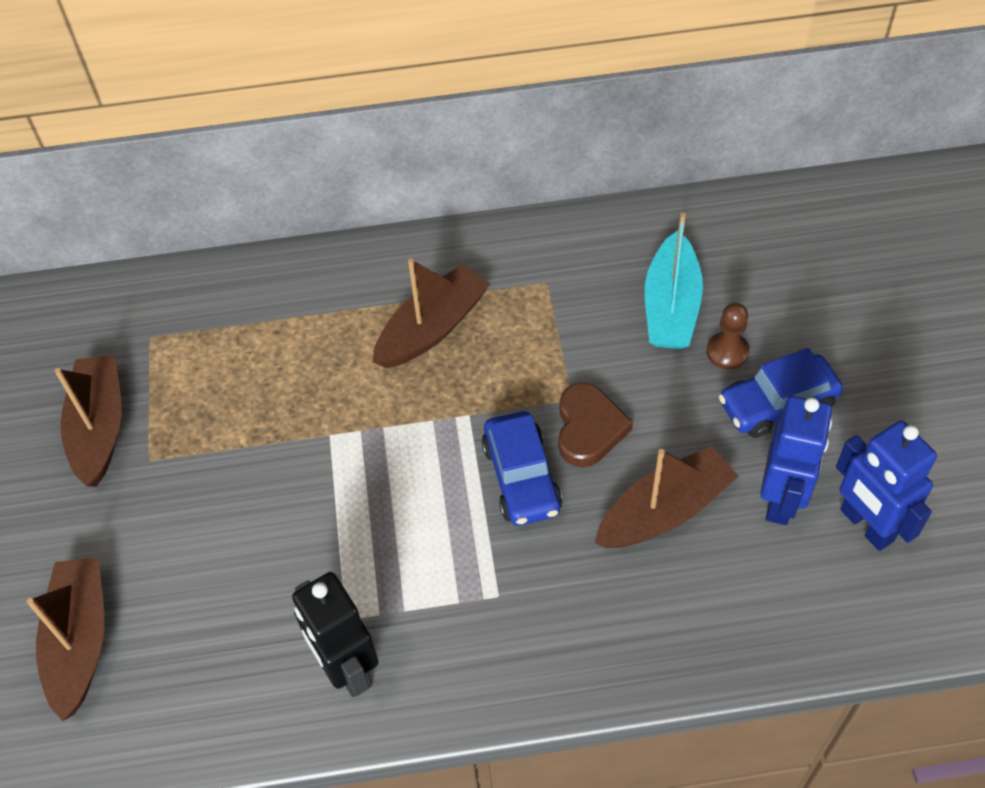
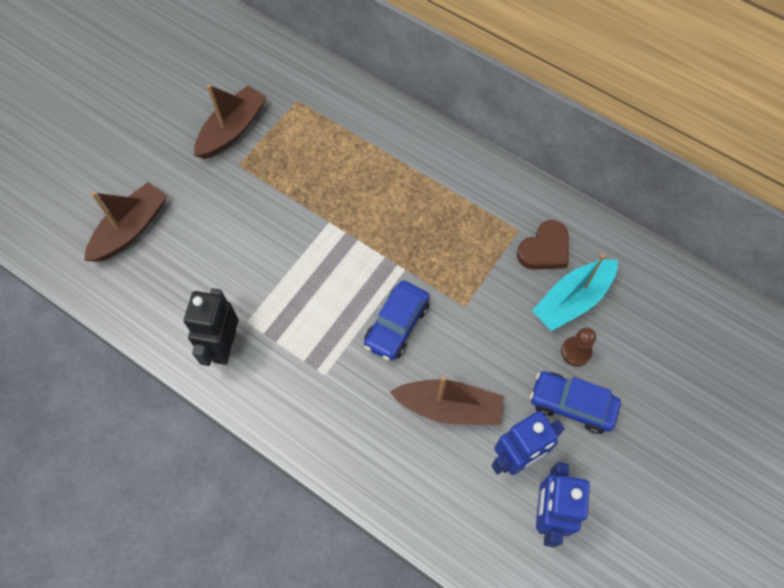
camera: 40 degrees right, 10 degrees up
brown boat [373,259,490,368] -> none
brown heart [558,383,633,467] -> brown heart moved to [517,220,569,270]

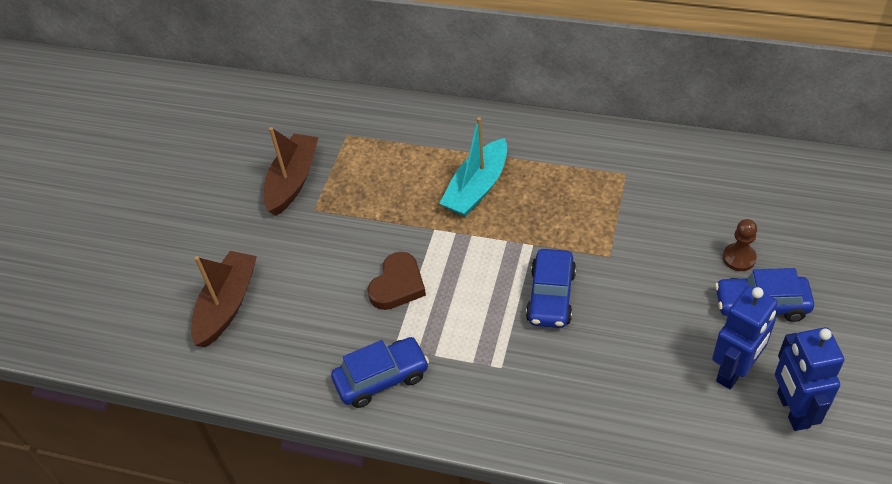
camera: 15 degrees left, 15 degrees down
black robot [184,288,238,366] -> blue car [331,337,429,408]
brown boat [390,376,504,425] -> none
brown heart [517,220,569,270] -> brown heart moved to [368,252,426,310]
turquoise boat [532,254,618,331] -> turquoise boat moved to [439,117,507,217]

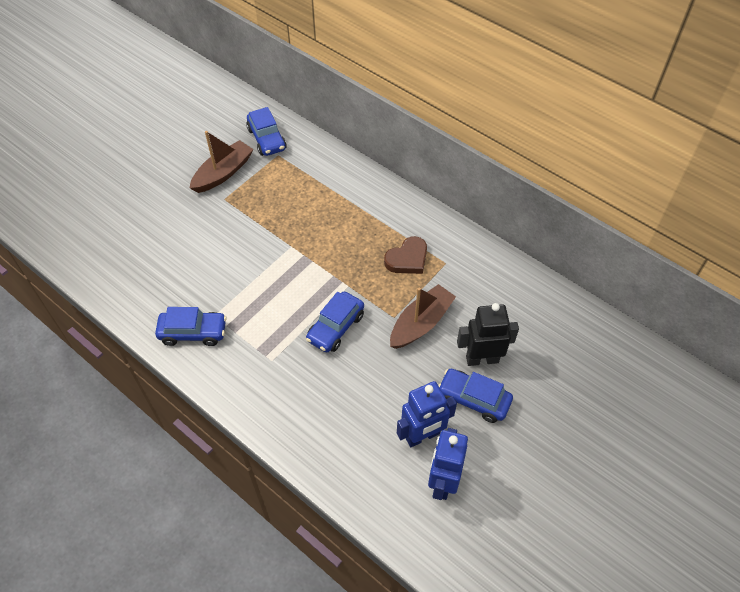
camera: 20 degrees right, 5 degrees up
brown boat [191,251,257,347] -> brown boat moved to [390,284,456,349]
brown heart [368,252,426,310] -> brown heart moved to [384,236,427,274]
turquoise boat [439,117,507,217] -> none
brown pawn [723,219,757,271] -> black robot [457,303,519,366]
none -> blue car [246,107,286,156]

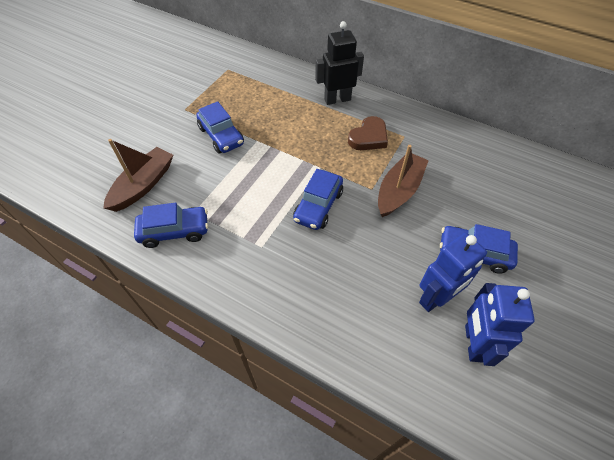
camera: 10 degrees left, 0 degrees up
brown boat [190,131,254,193] -> brown boat moved to [104,139,173,212]
blue car [246,107,286,156] -> blue car moved to [196,101,244,154]
black robot [457,303,519,366] -> black robot moved to [315,21,364,105]

